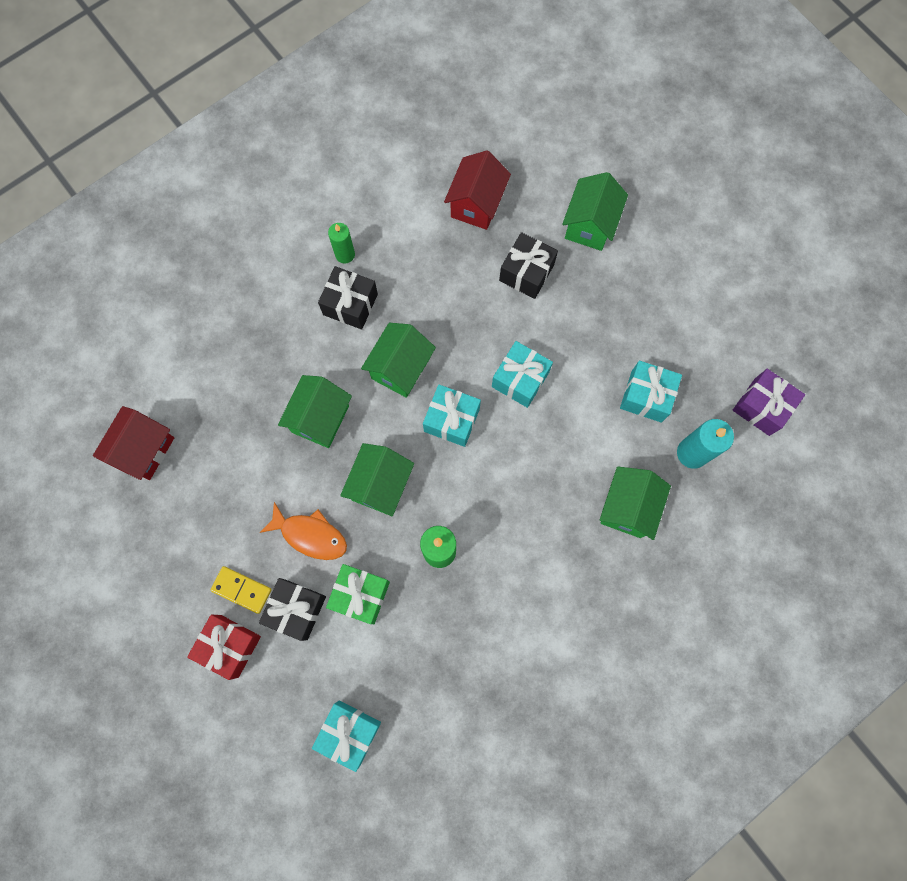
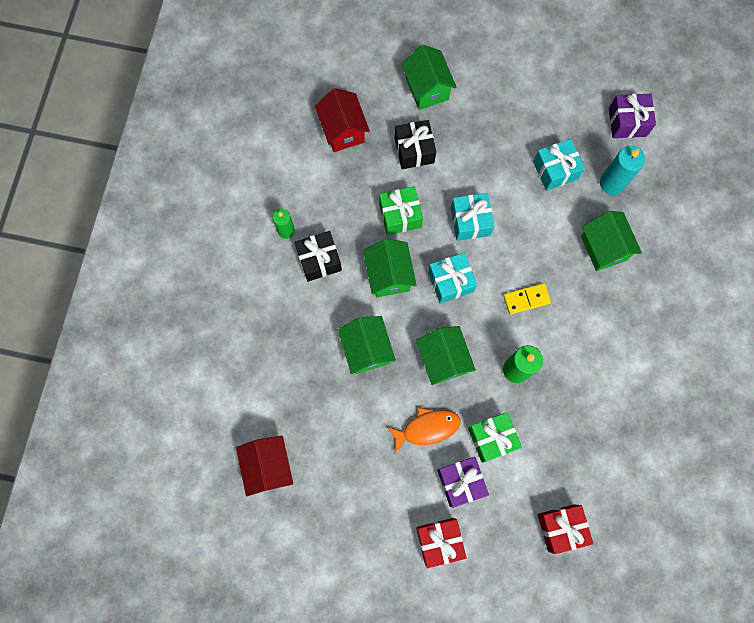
camera: 40 degrees left, 0 degrees up
yellow domino [210,566,272,614] -> yellow domino moved to [503,283,551,315]
black gift [259,578,326,641] -> purple gift [437,457,489,508]
turquoise gift [312,700,381,772] -> red gift [538,504,593,554]
none -> green gift [379,186,423,235]

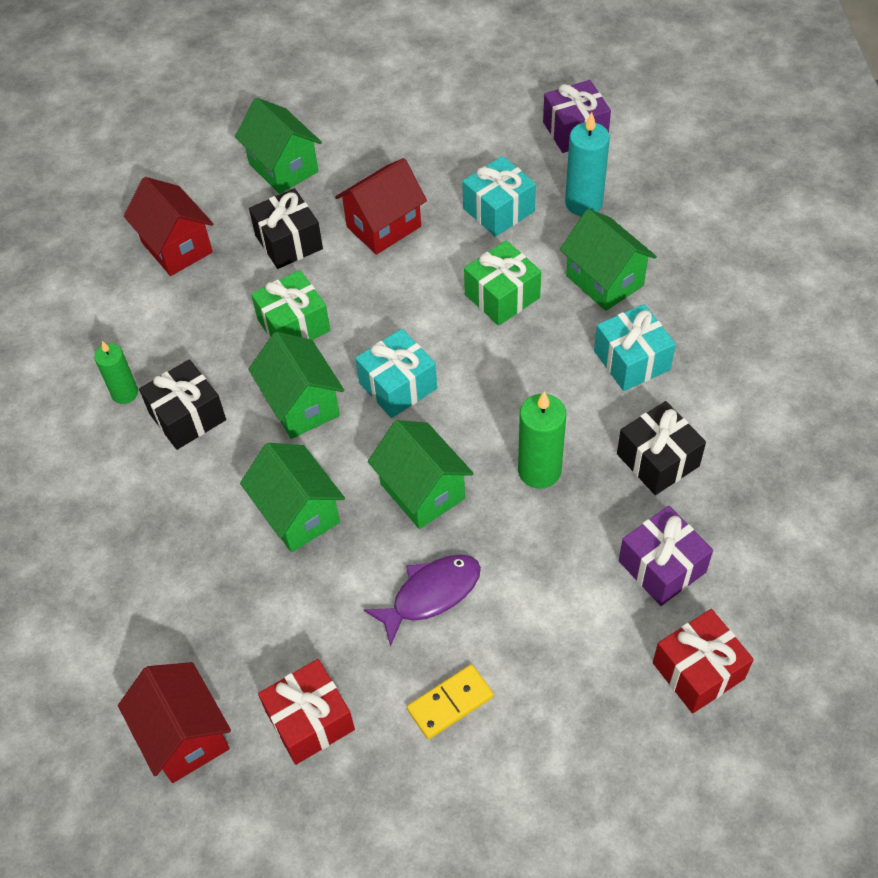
camera: 15 degrees left, 20 degrees down
orange fish [387,408,461,453] -> purple fish [364,555,481,647]
red gift [416,518,467,568] -> red gift moved to [258,659,355,765]
purple gift [437,457,489,508] -> purple gift moved to [619,506,713,606]
turquoise gift [451,193,494,241] -> turquoise gift moved to [594,304,676,391]
green gift [468,412,522,463] -> green gift moved to [464,240,541,326]
yellow domino [503,283,551,315] -> yellow domino moved to [407,664,494,739]
none -> red house [335,158,427,255]
none -> black gift [617,401,706,495]

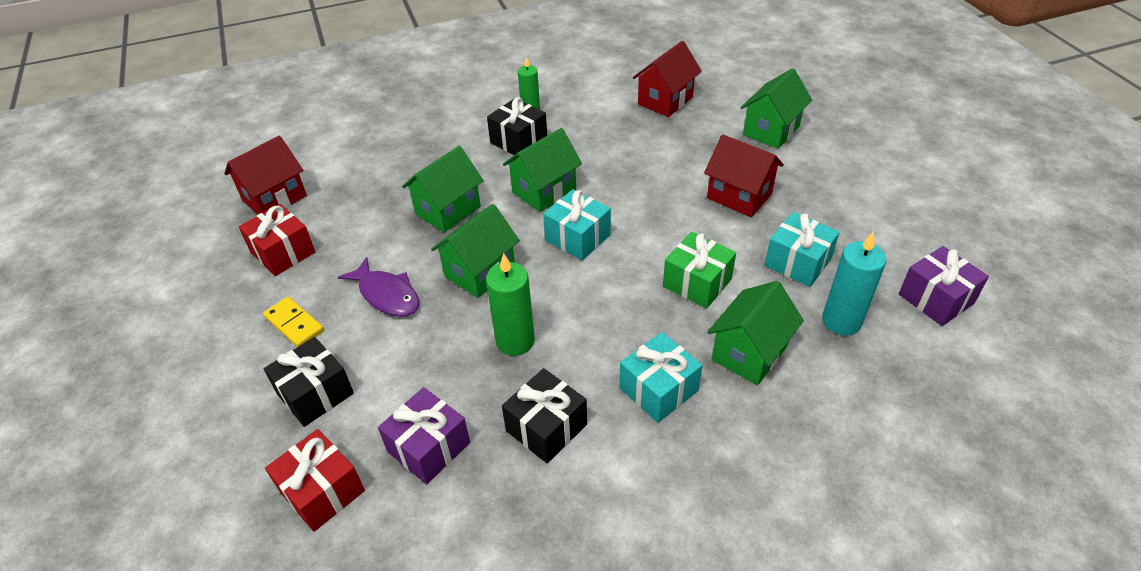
camera: 75 degrees right, 10 degrees down
black gift [249,188,323,269] -> black gift moved to [264,337,354,427]
green gift [251,270,330,340] -> none

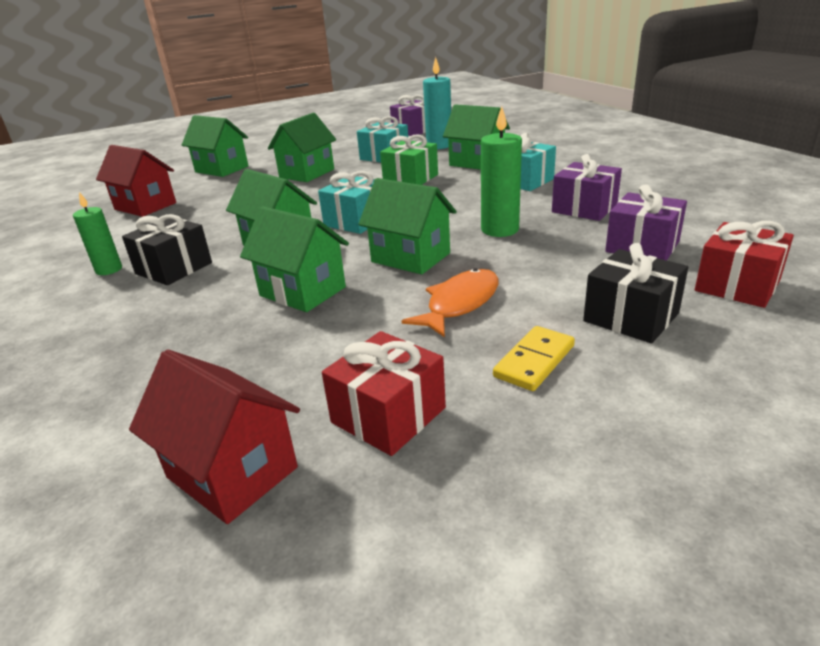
camera: 95 degrees left, 15 degrees down
purple fish [338,257,420,317] -> orange fish [402,268,499,338]
black gift [502,368,587,463] -> purple gift [552,154,622,221]
red house [704,134,784,217] -> green house [268,113,336,182]

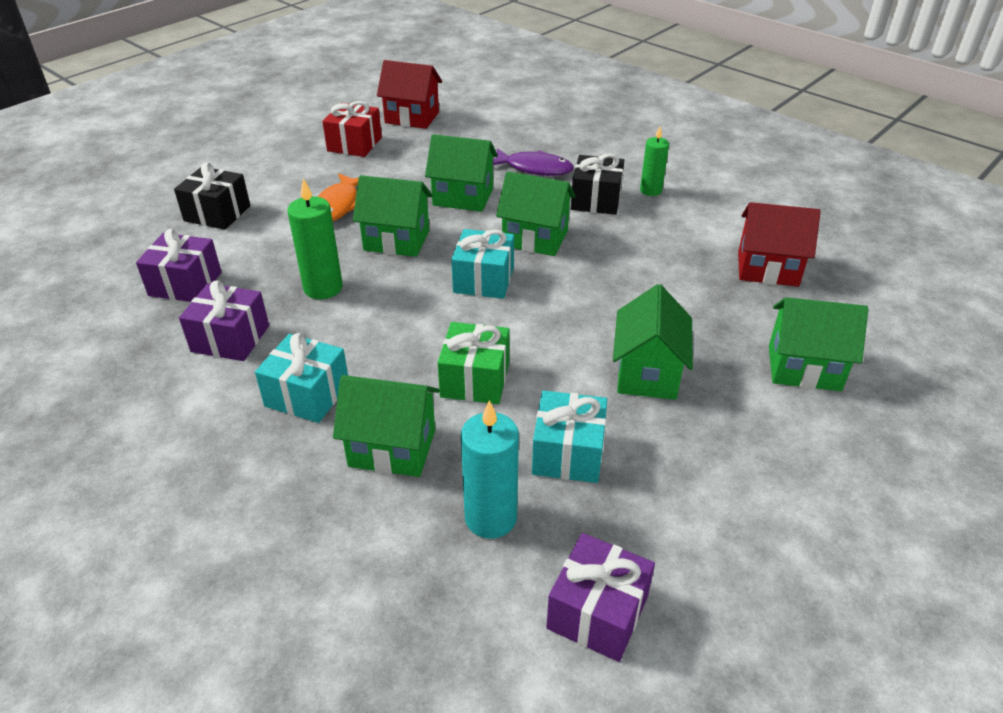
camera: 155 degrees right, 10 degrees up
yellow domino [493,326,575,391] -> none
red gift [695,221,794,308] -> none
none -> purple fish [493,148,574,176]

